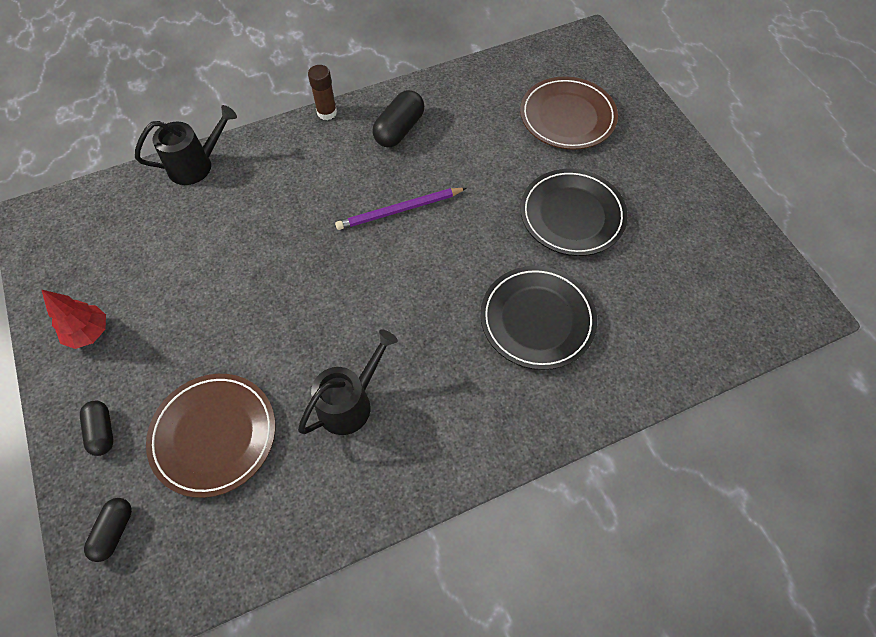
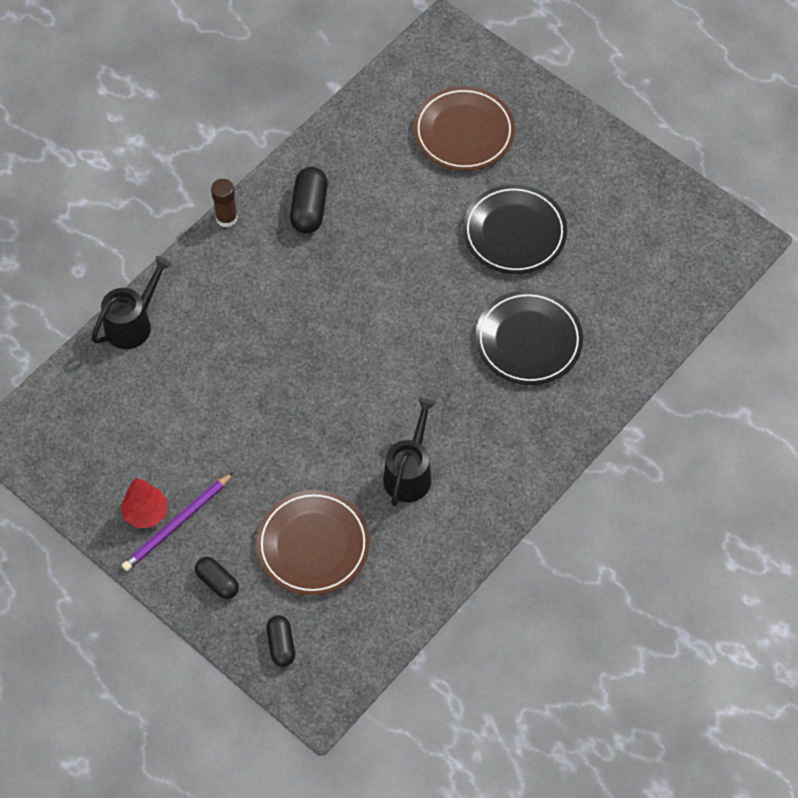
camera: 25 degrees left, 0 degrees up
purple pencil [335,188,467,230] -> purple pencil moved to [122,472,234,571]

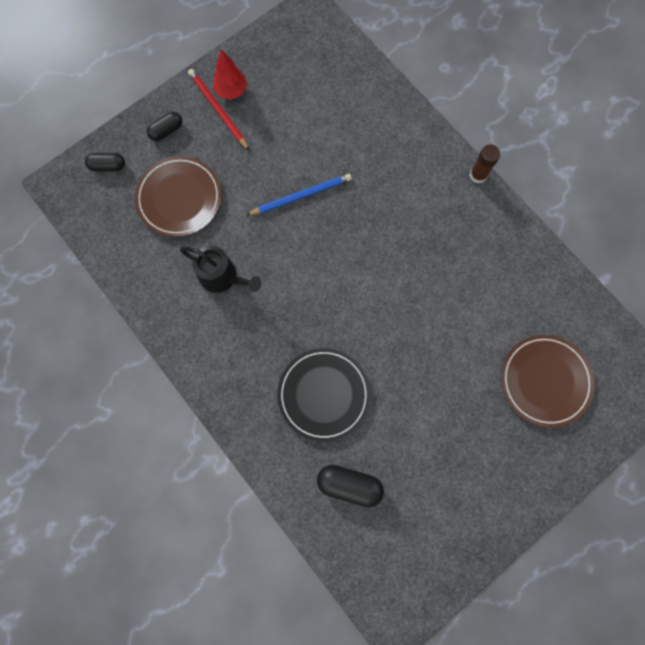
camera: 100 degrees right, 15 degrees up
black watering can [91,256,172,349] -> none
purple pencil [122,472,234,571] -> red pencil [188,69,250,151]
black capsule [290,167,328,234] -> black capsule moved to [317,465,384,507]
black plate [463,185,567,274] -> none
none -> blue pencil [247,174,352,215]

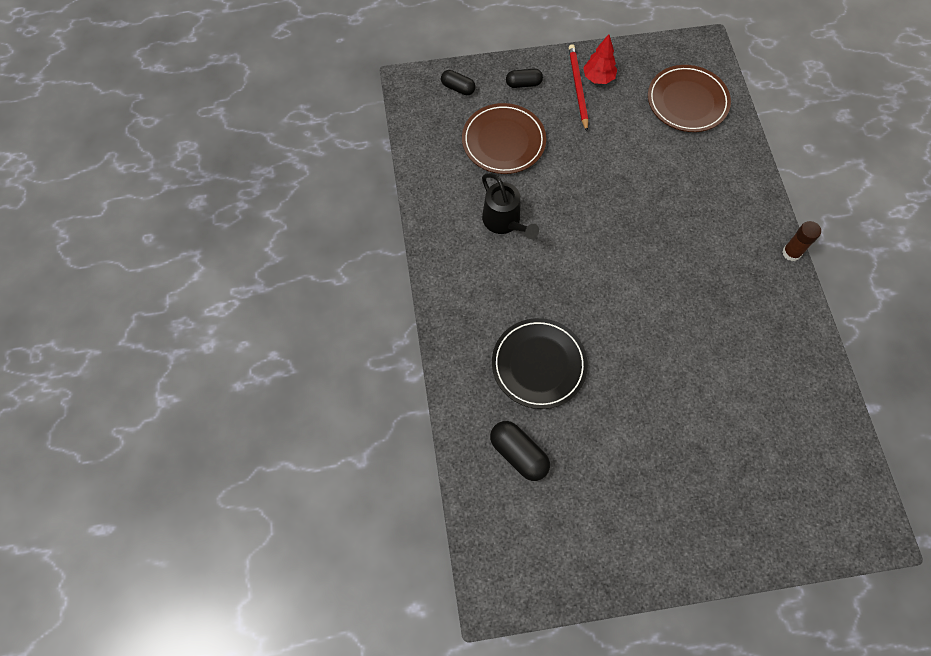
camera: 30 degrees right, 10 degrees down
blue pencil [247,174,352,215] -> none
brown plate [501,335,595,427] -> brown plate moved to [648,65,731,132]

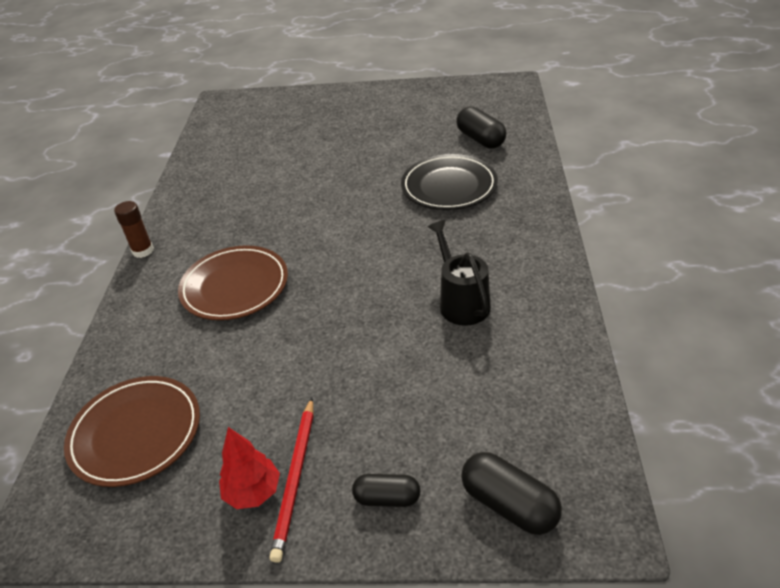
camera: 165 degrees left, 25 degrees down
black capsule [441,70,475,95] -> black capsule [461,452,562,535], size x1.53
brown plate [462,103,546,174] -> brown plate moved to [178,245,288,320]

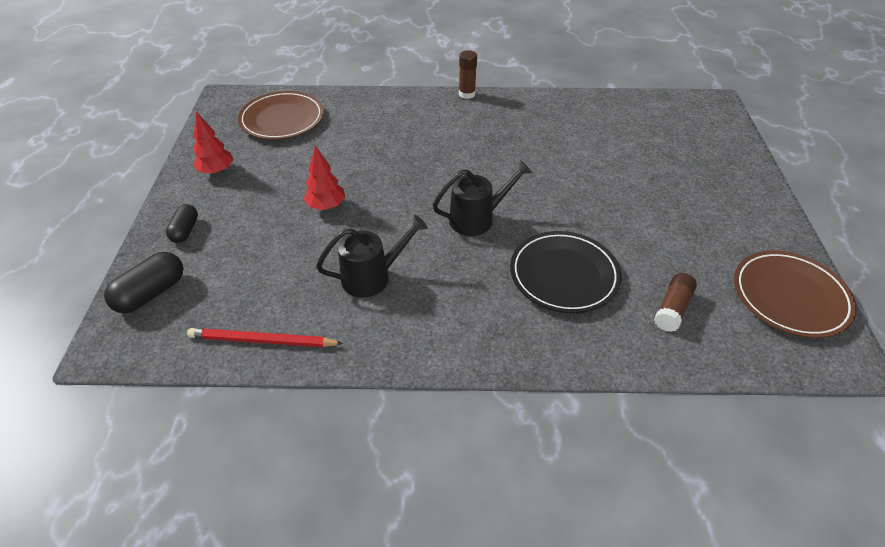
camera: 85 degrees right, 5 degrees up
brown plate [178,245,288,320] -> brown plate moved to [734,250,857,338]
red pencil [269,398,314,563] -> red pencil moved to [187,328,343,347]
black capsule [456,106,507,149] -> brown glue stick [654,273,697,332]
none -> red tree [303,146,345,210]
none -> black watering can [433,160,532,236]

